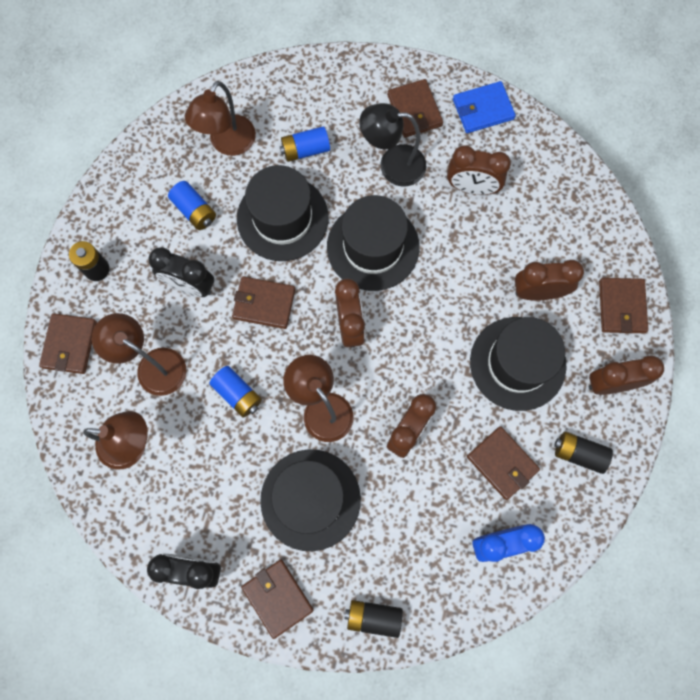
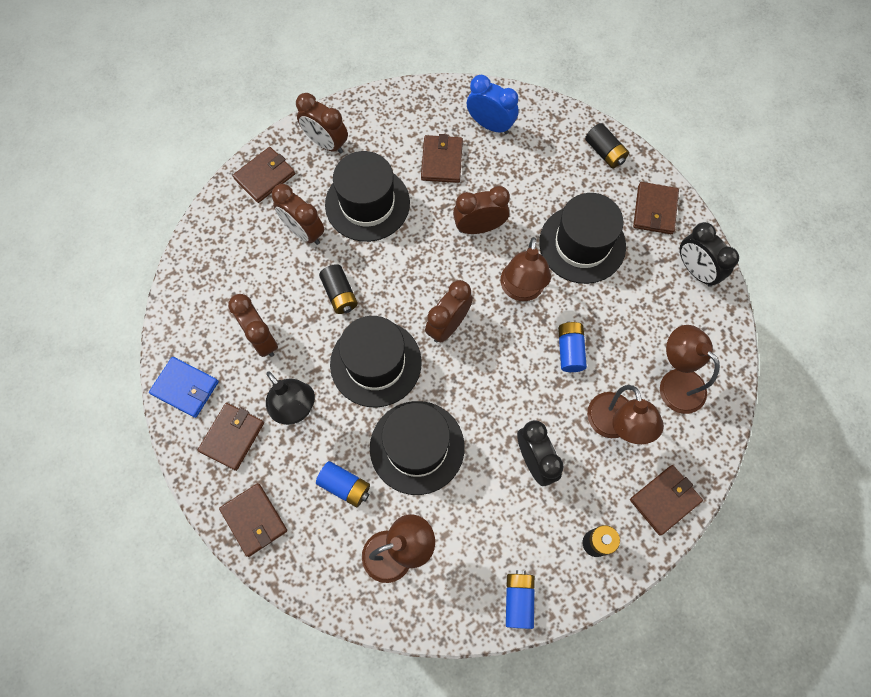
camera: 135 degrees left, 5 degrees down
blue battery [168,181,216,230] -> blue battery moved to [506,570,535,629]
brown wallet [232,276,295,329] -> brown wallet moved to [219,483,287,557]
black battery [554,431,613,474] -> black battery moved to [319,264,358,314]

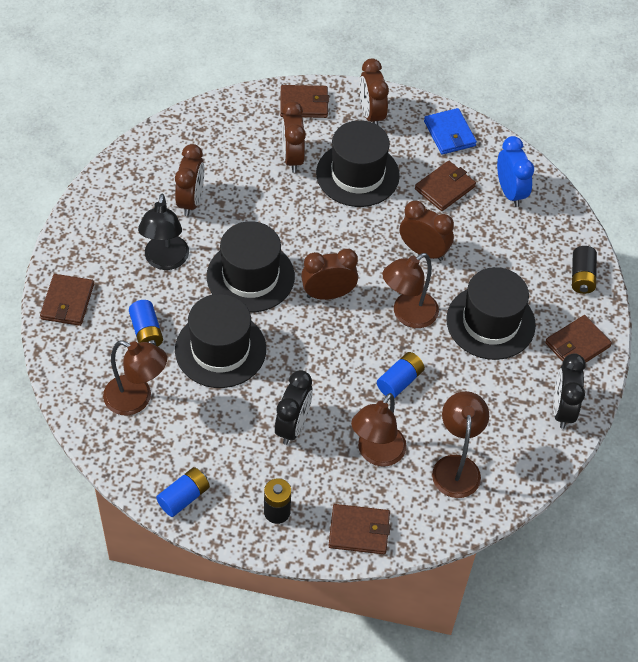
camera: 40 degrees right, 15 degrees down
blue wallet [149,357,219,418] -> blue wallet moved to [424,108,477,155]
brown wallet [198,403,264,471] -> none
black battery [319,264,358,314] -> none

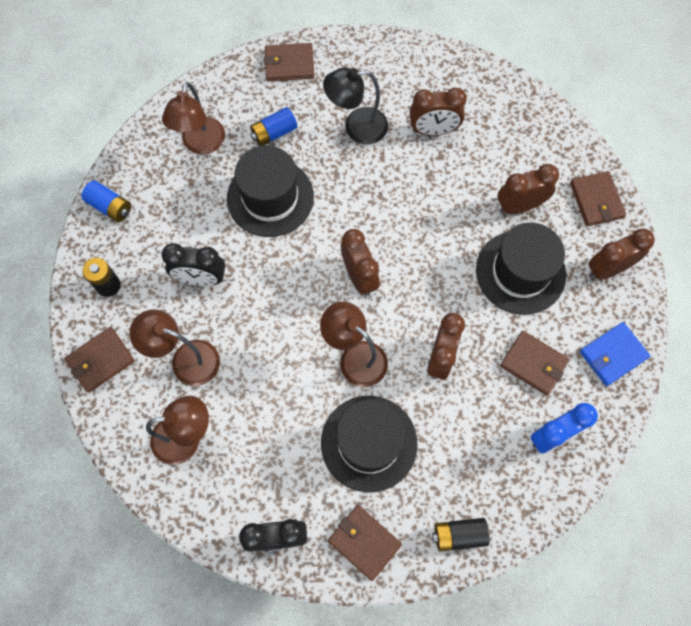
camera: 80 degrees right, 15 degrees up
black hat [207,221,295,313] -> none
brown wallet [329,504,390,554] -> brown wallet turned 60 degrees clockwise [65,327,135,393]
blue battery [377,352,425,398] -> none

